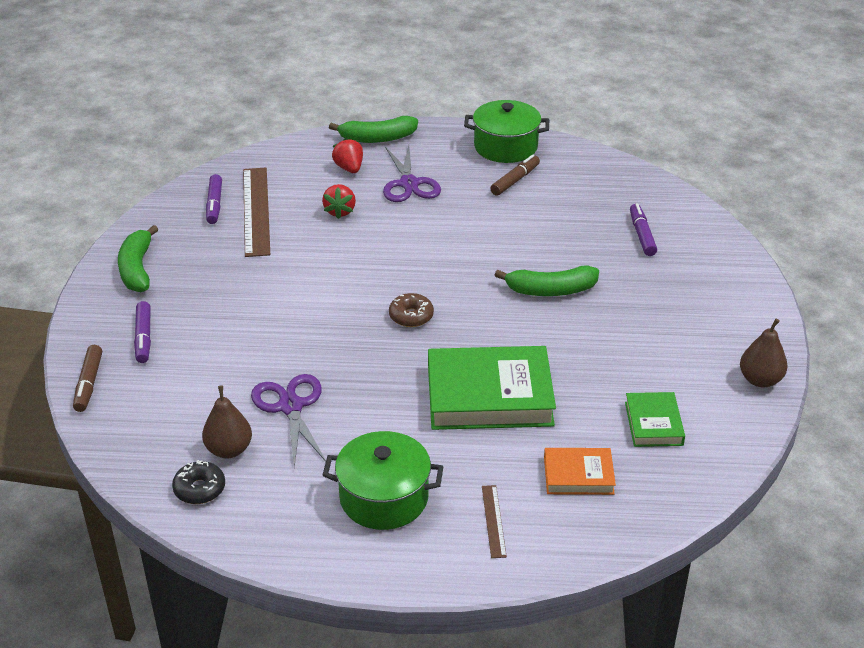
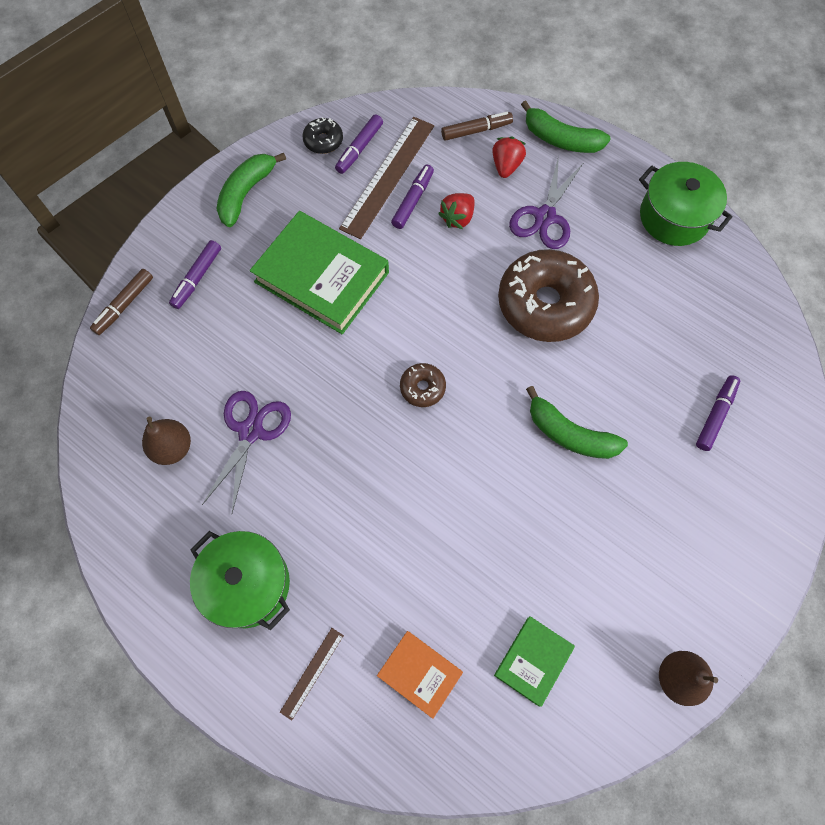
camera: 35 degrees right, 30 degrees up
black donut [172,460,225,504] -> black donut moved to [302,117,343,154]
green book [428,346,556,430] -> green book moved to [250,211,389,334]
brown marker [490,154,540,196] -> brown marker moved to [441,112,513,141]
none -> purple marker [391,164,434,229]
none -> brown donut [498,249,599,342]

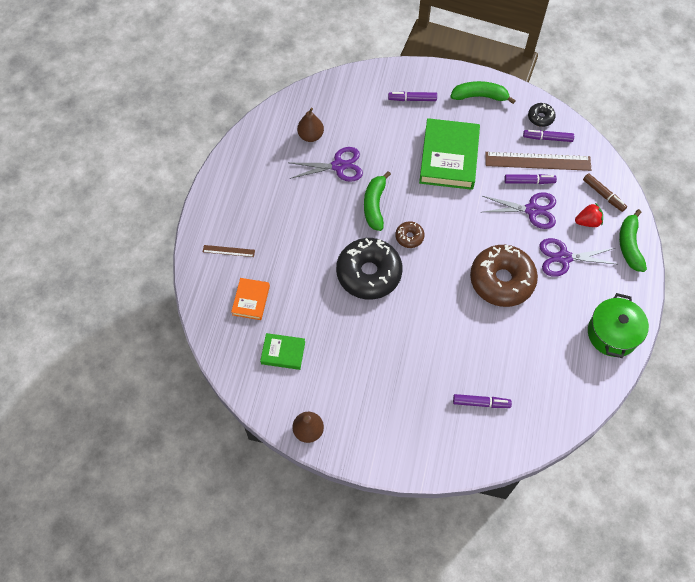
camera: 65 degrees right, 5 degrees down
brown marker [90,269,153,335] -> none
green pot [190,531,290,630] -> none
red strawberry [438,193,475,229] -> purple scissors [483,192,556,229]
green banana [526,386,628,459] -> green banana moved to [364,171,391,231]
none -> black donut [336,238,402,300]

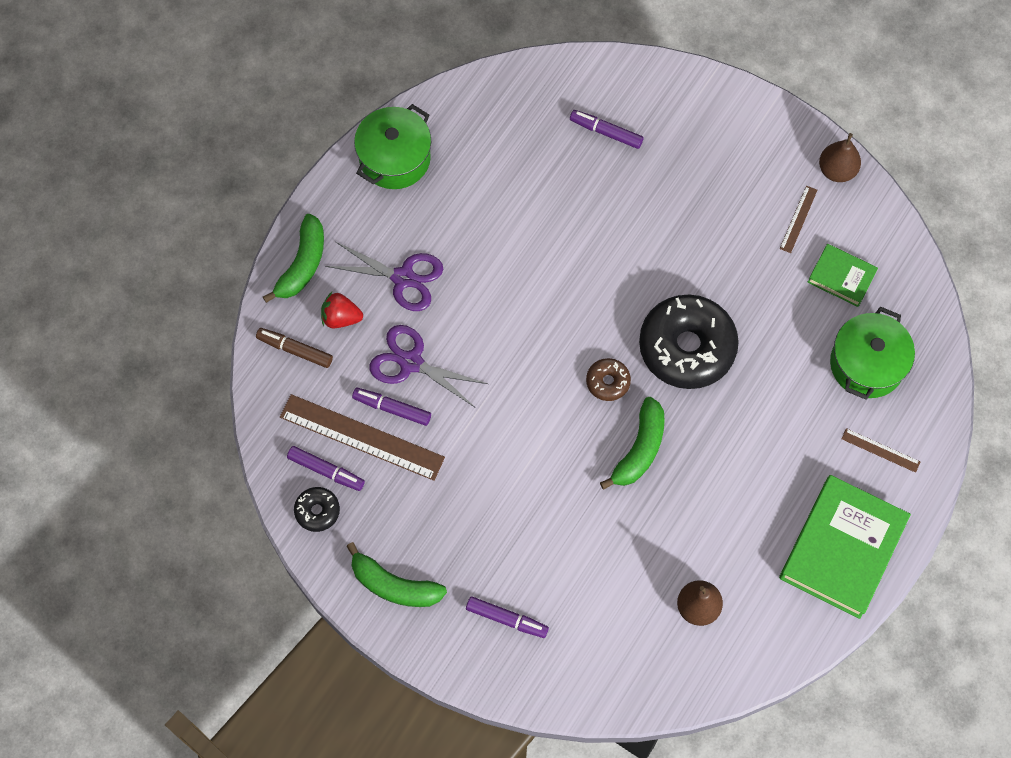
camera: 160 degrees left, 5 degrees up
orange book [231,278,270,320] -> green pot [830,307,915,400]
purple scissors [290,147,363,182] -> none
green book [419,118,480,190] -> green book moved to [779,475,911,619]
brown donut [470,245,538,307] -> none
brown marker [583,173,627,212] -> brown marker turned 45 degrees counterclockwise [256,328,333,368]
none -> brown ruler [780,186,817,253]

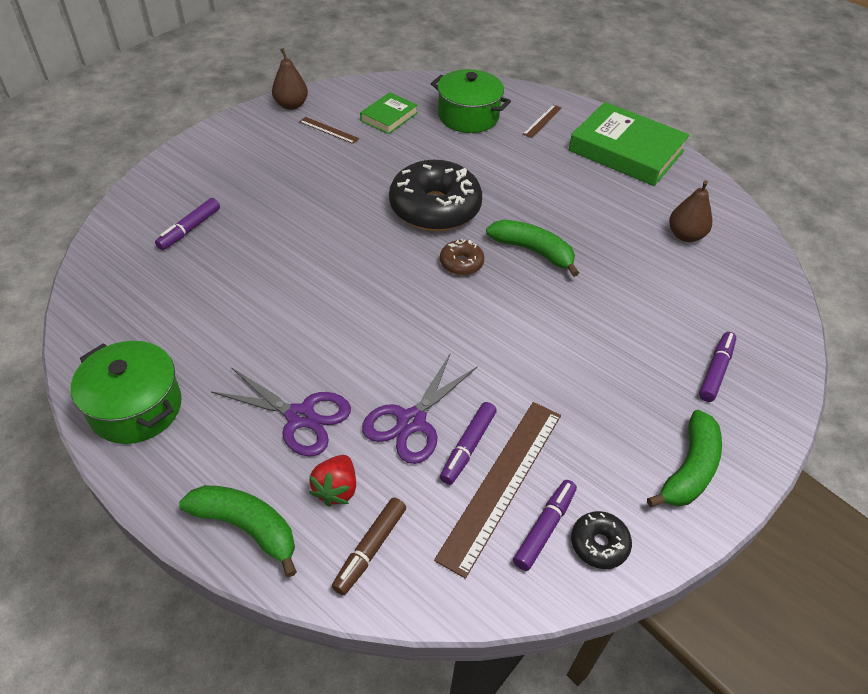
camera: 85 degrees left, 20 degrees down
purple scissors [325,242,443,311] -> purple scissors turned 90 degrees clockwise [211,367,351,457]

